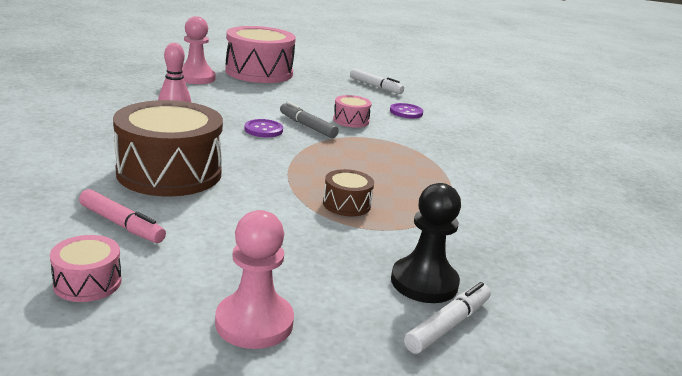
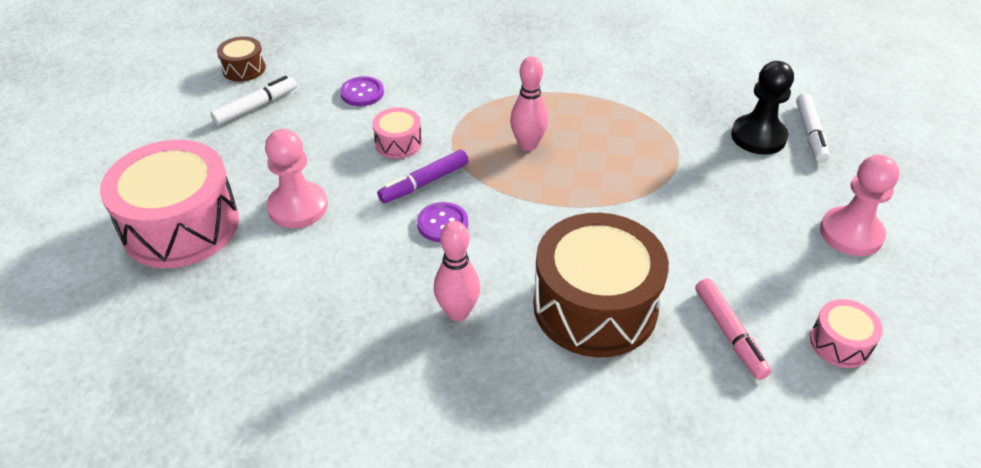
camera: 80 degrees left, 20 degrees up
pink marker [79,189,166,243] -> pink marker turned 120 degrees clockwise [696,278,771,380]
pink pawn [182,16,216,84] -> pink pawn moved to [265,129,328,228]
grey marker [280,101,339,138] -> purple marker [377,150,469,203]
brown drum [323,169,374,216] -> brown drum moved to [217,36,266,82]
white marker [404,282,491,354] -> white marker turned 135 degrees counterclockwise [796,93,830,163]
none -> pink bowling pin [510,56,548,151]

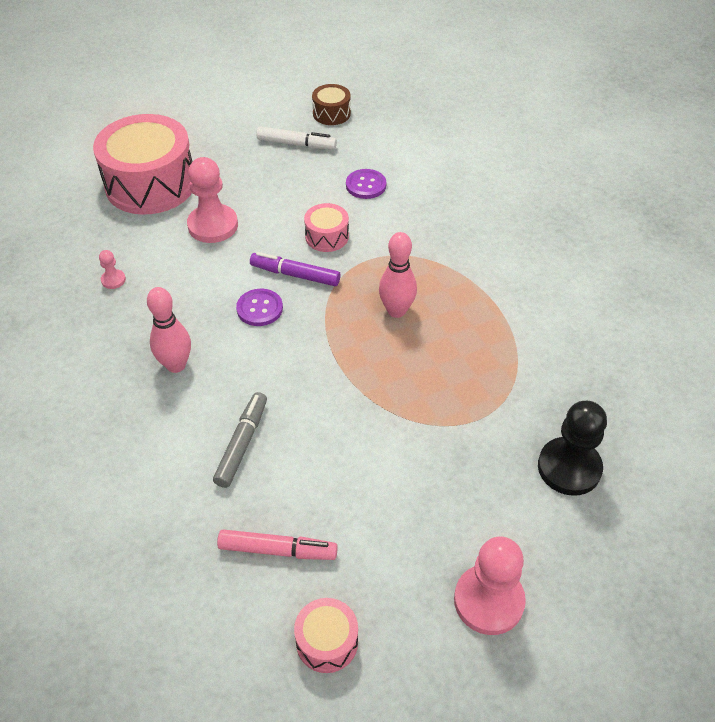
camera: 55 degrees right, 5 degrees up
brown drum [533,213,669,357] -> grey marker [213,392,267,488]
pink marker [696,278,771,380] -> pink marker turned 120 degrees counterclockwise [217,529,338,560]
white marker [796,93,830,163] -> none
none -> pink pawn [99,250,126,289]

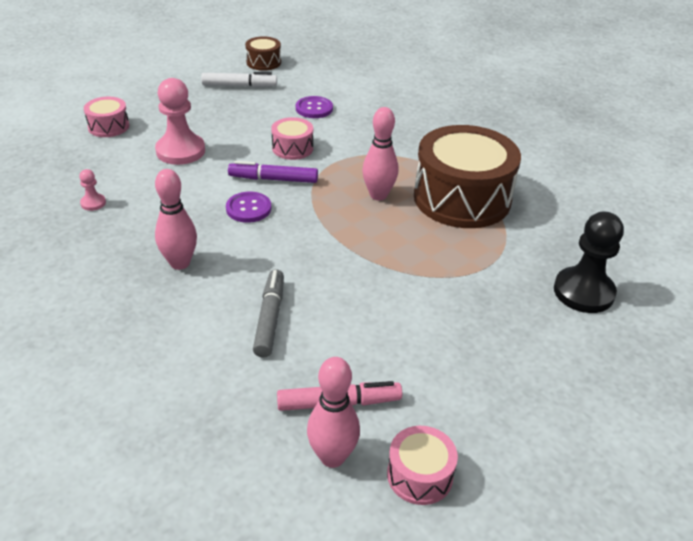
camera: 15 degrees left, 10 degrees down
pink drum [93,114,192,215] -> pink drum [84,97,129,137], size x0.46
pink pawn [454,537,526,635] -> none
none -> pink bowling pin [307,357,360,468]
none -> brown drum [414,125,521,228]

